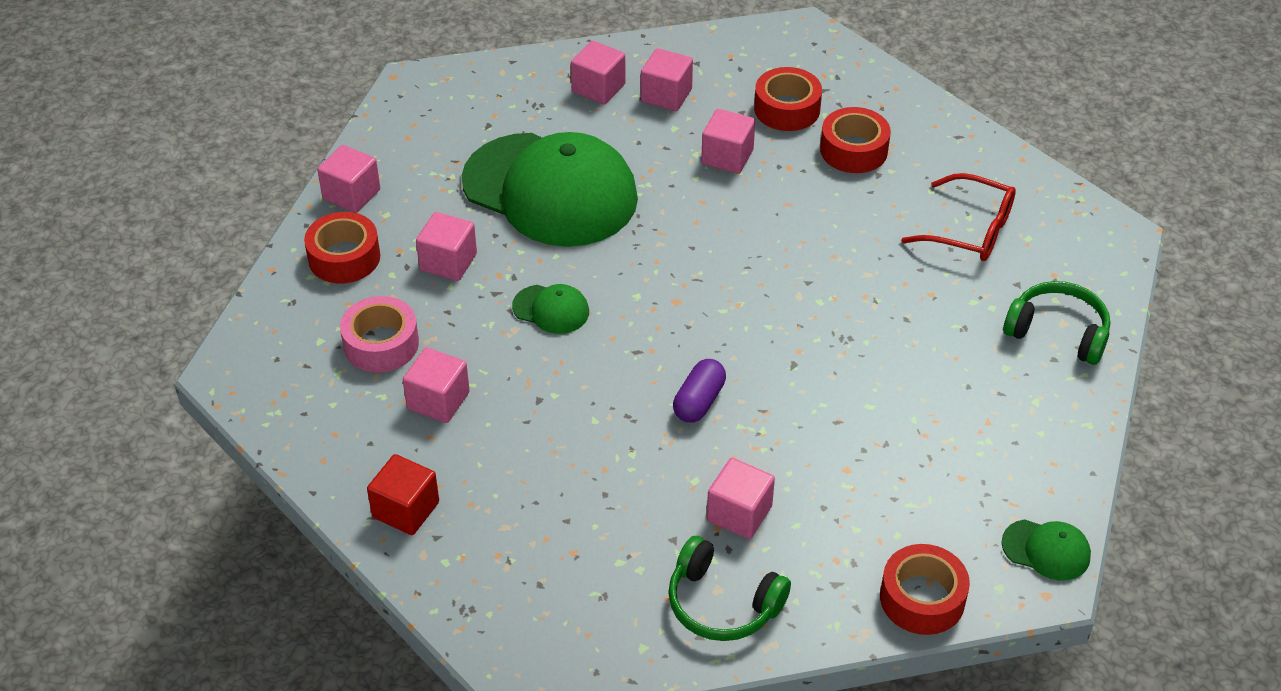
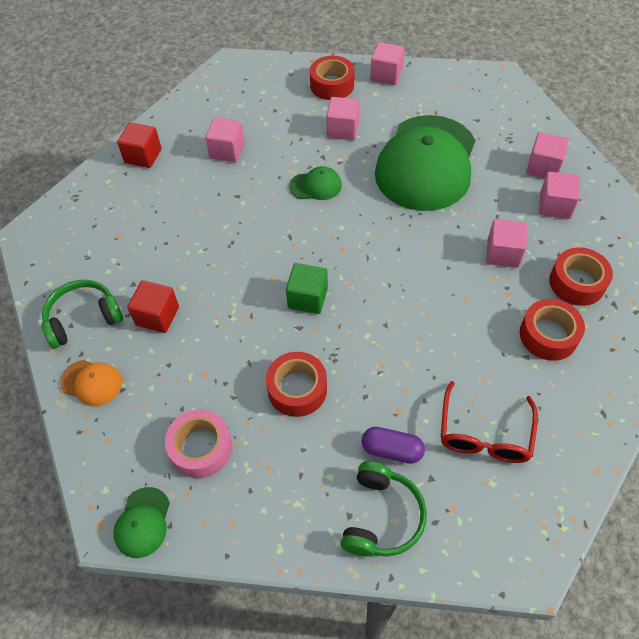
camera: 80 degrees right, 10 degrees up
pink tape [340,296,419,373] -> pink tape moved to [165,409,232,478]
green cap [512,284,589,334] -> green cap turned 105 degrees counterclockwise [289,166,342,200]
green headphones [668,536,791,641] -> green headphones turned 45 degrees clockwise [41,280,123,348]
purple capsule [673,359,726,423] -> purple capsule moved to [362,427,425,464]
pink cube [707,458,775,539] -> red cube [127,280,179,333]
red tape [880,544,970,635] -> red tape moved to [266,352,327,417]
none -> orange cap [60,360,122,406]
none -> green cube [286,263,328,314]

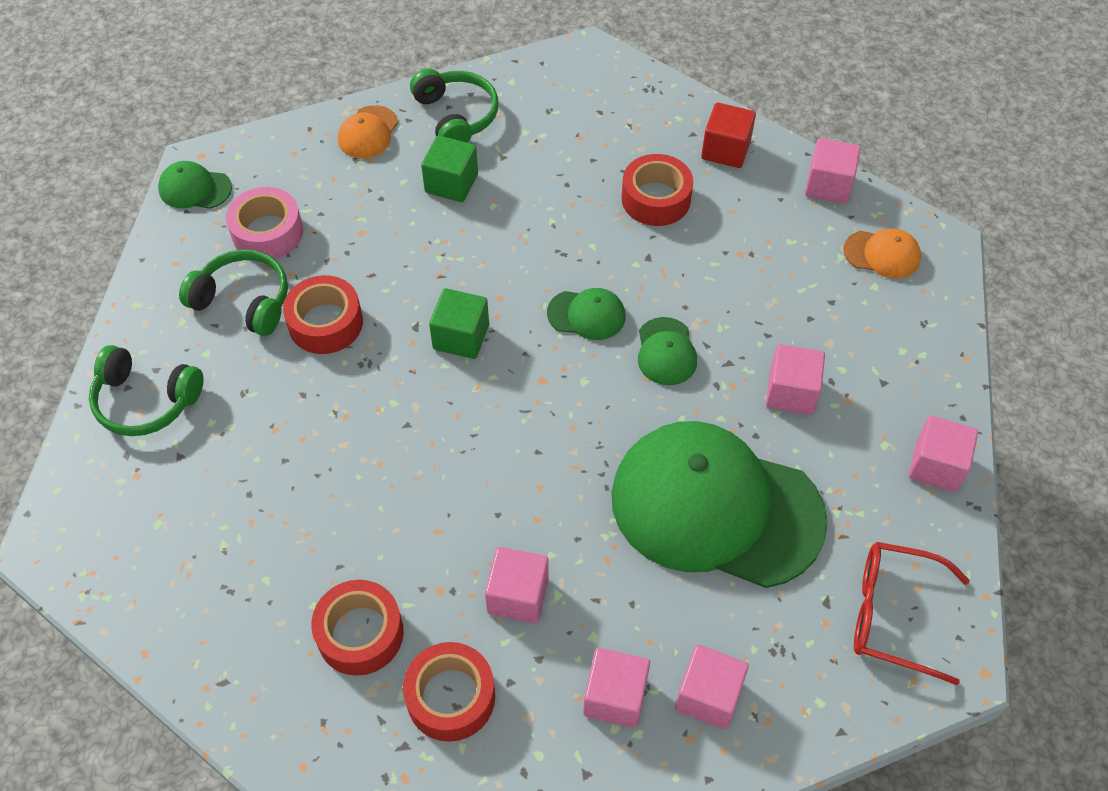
camera: 90 degrees right, 0 degrees up
red cube [127,280,179,333] -> green cube [421,135,478,202]
pink cube [205,118,245,162] -> pink cube moved to [805,138,860,204]
red tape [310,56,355,100] -> red tape moved to [622,154,693,226]
purple capsule [362,427,425,464] -> none
red glasses [441,381,538,463] -> red glasses moved to [854,542,970,685]
none -> green headphones [179,250,288,336]
none -> green cap [547,288,625,340]
none -> orange cap [843,228,921,279]

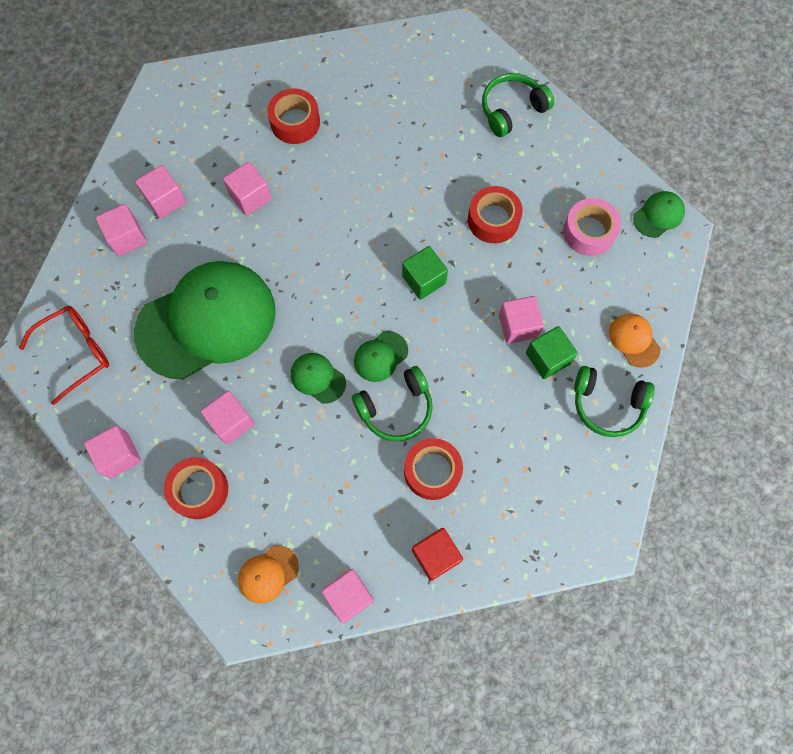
camera: 130 degrees right, 15 degrees up
green headphones [179,250,288,336] -> green headphones moved to [352,366,433,442]
red tape [403,642,495,742] -> red tape moved to [164,457,228,519]
none -> pink cube [499,296,544,344]

